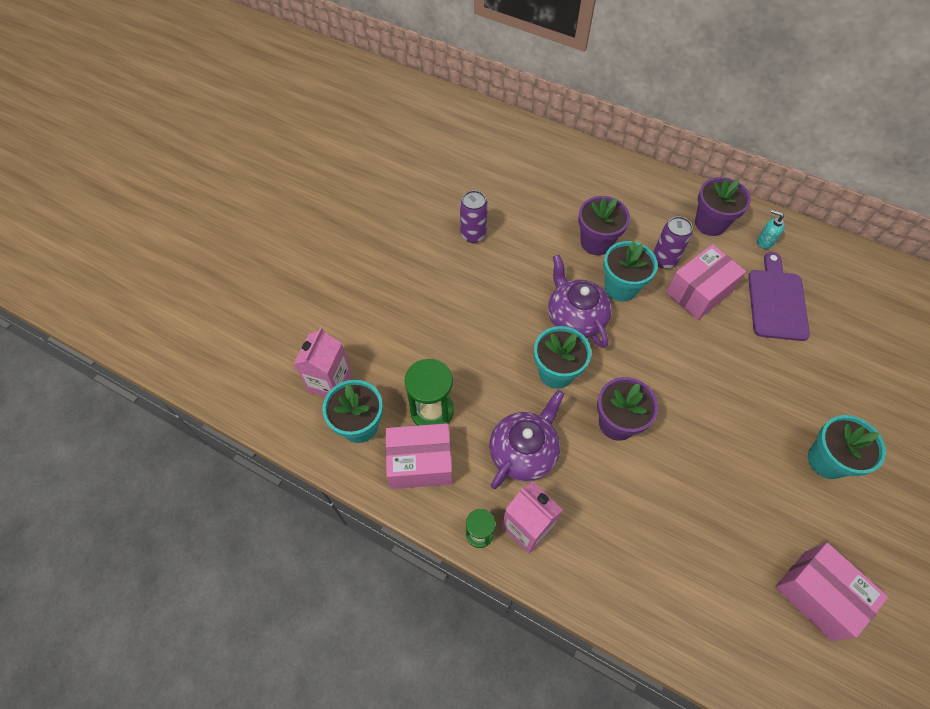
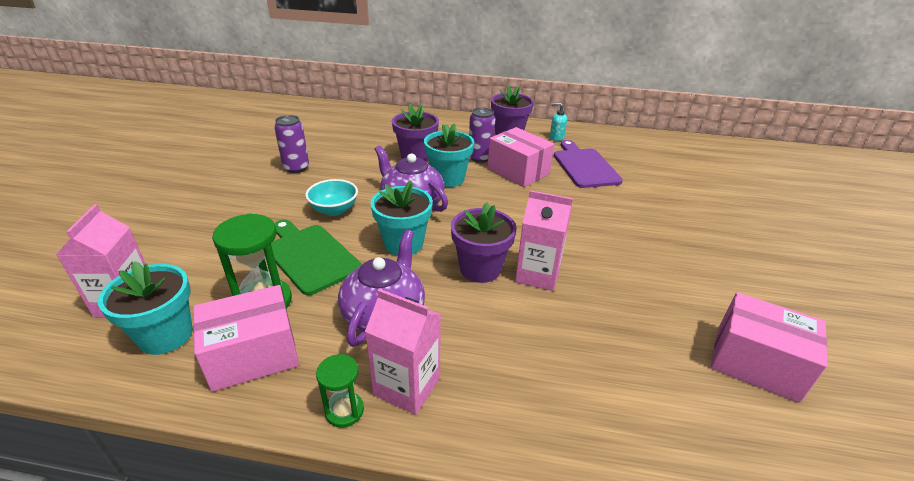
camera: 20 degrees left, 25 degrees down
pink box [666,244,746,320] -> pink box turned 75 degrees counterclockwise [487,127,554,187]
turquoise flower pot [808,415,886,479] -> none
none -> green cutting board [271,220,362,295]
none -> turquoise bowl [305,179,358,216]
none -> pink carton [515,190,573,291]

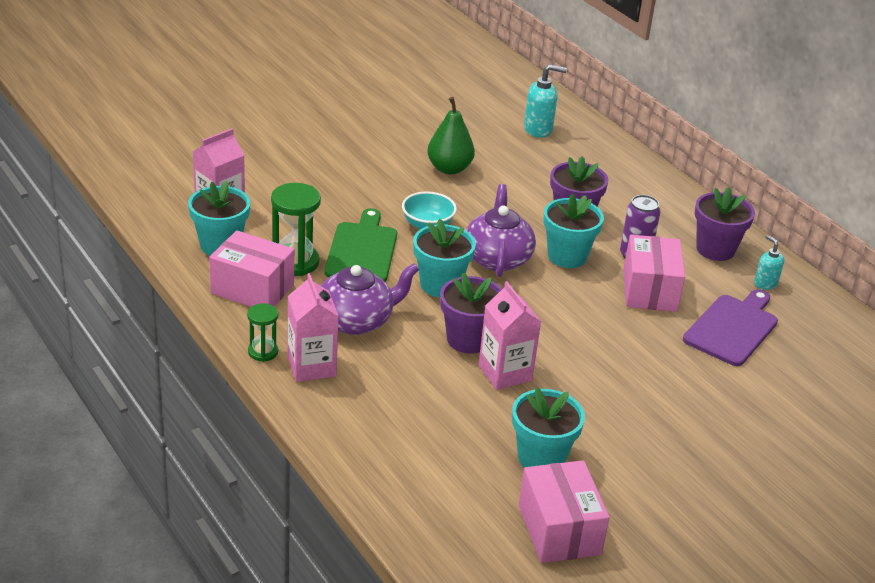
camera: 45 degrees right, 0 degrees up
purple can [274,115,309,173] -> green pear [427,97,475,175]
none -> turquoise flower pot [512,387,585,468]
none -> turquoise soap dispenser [524,64,567,138]

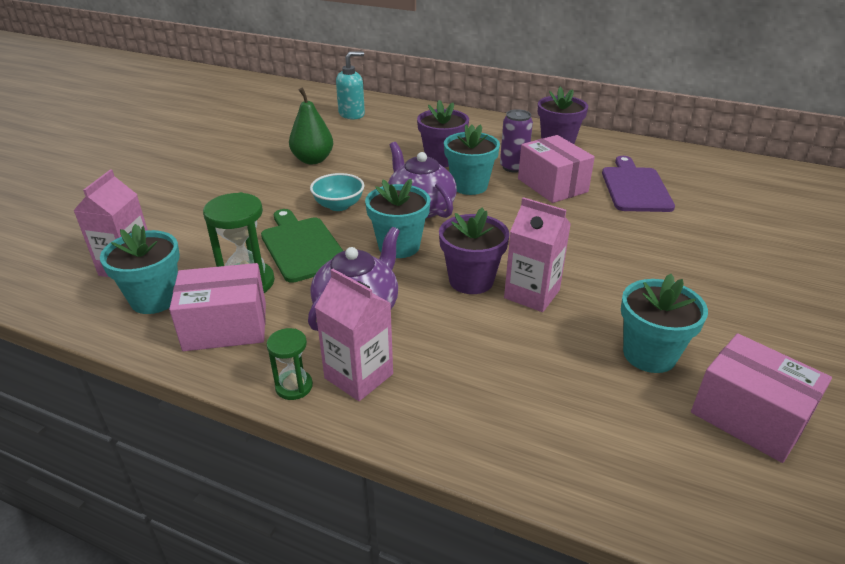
camera: 30 degrees left, 0 degrees up
turquoise soap dispenser [754,235,784,290] -> none

